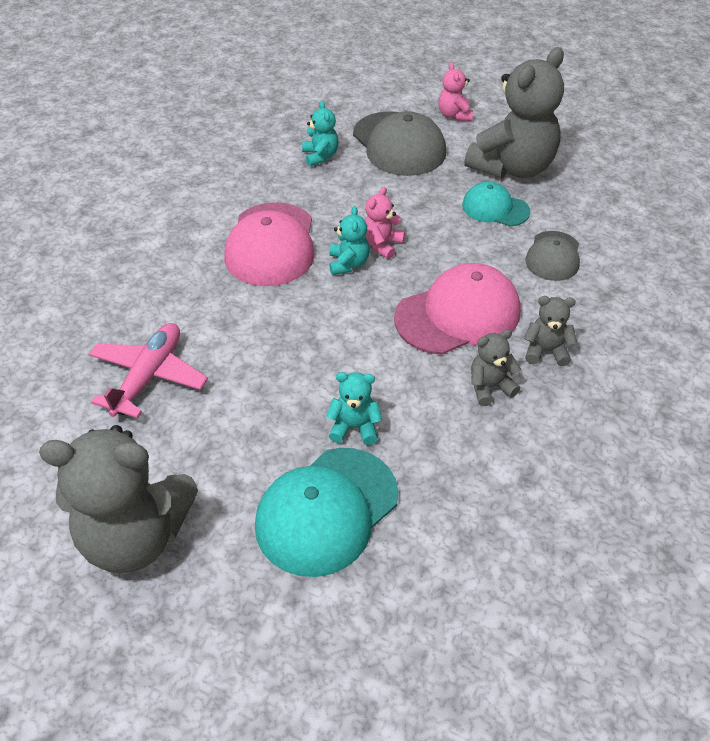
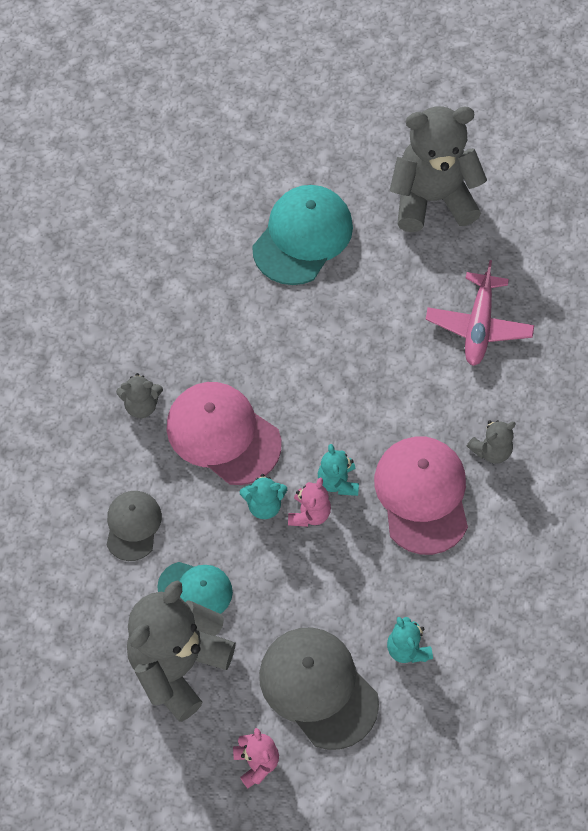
camera: 170 degrees right, 15 degrees up
turquoise teddy bear [326,372,382,445] -> turquoise teddy bear moved to [240,474,287,519]
pink cap [394,263,521,355] -> pink cap turned 75 degrees clockwise [166,382,281,485]
grey teddy bear [471,329,521,406] -> grey teddy bear moved to [467,420,516,464]

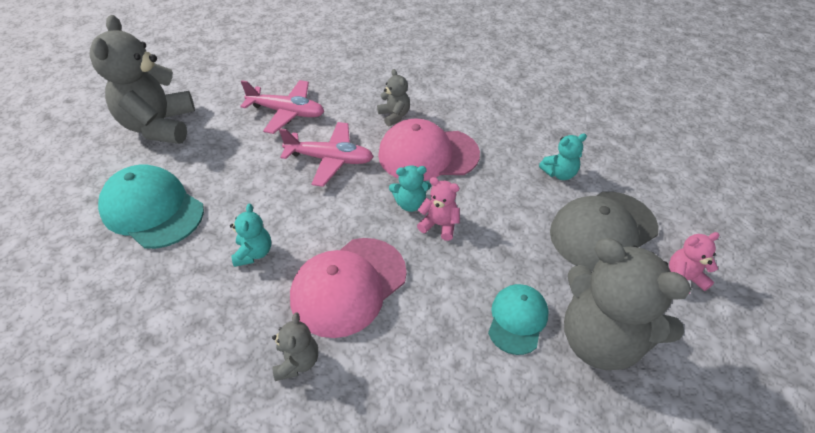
camera: 85 degrees left, 15 degrees down
grey cap [107,491,162,561] -> none
turquoise teddy bear [240,474,287,519] -> turquoise teddy bear moved to [230,204,271,267]
none -> pink plane [279,122,374,187]

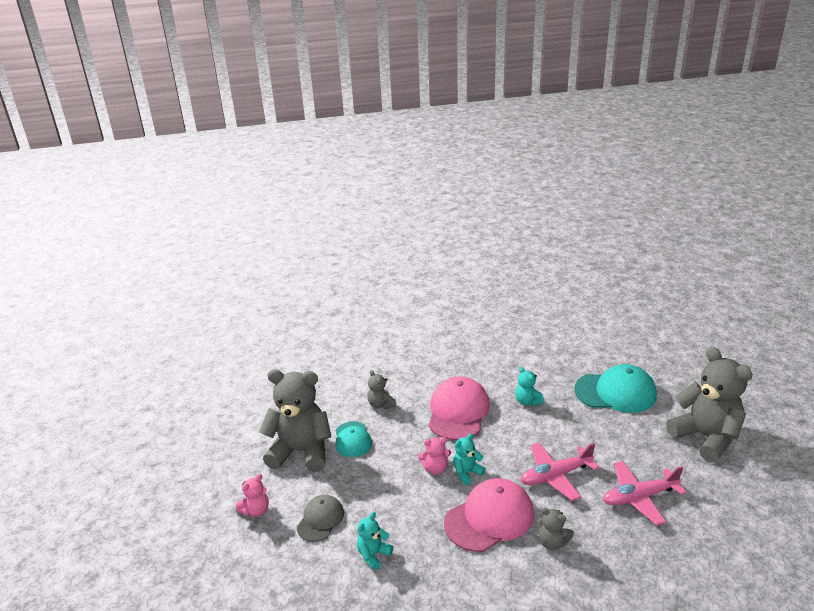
camera: 150 degrees right, 15 degrees down
grey teddy bear [272,312,318,381] -> grey teddy bear moved to [367,370,397,409]
grey cap [550,191,658,271] -> grey cap [297,495,344,542], size x0.59

